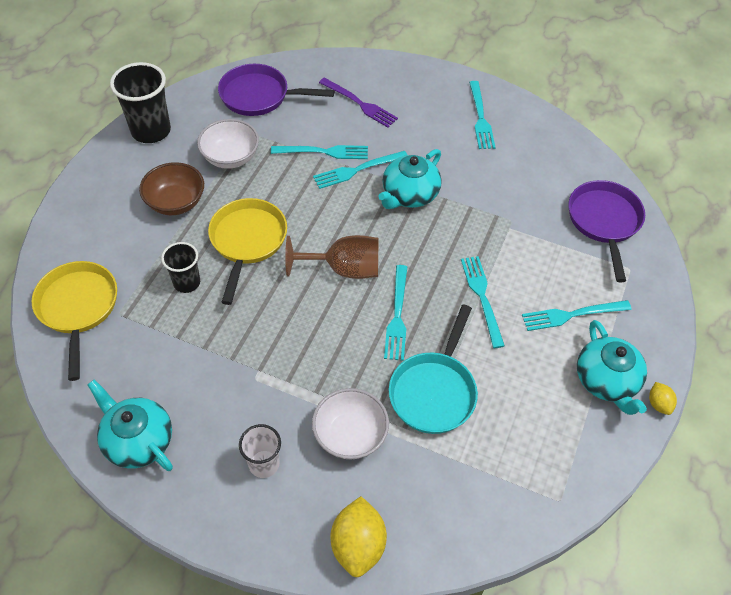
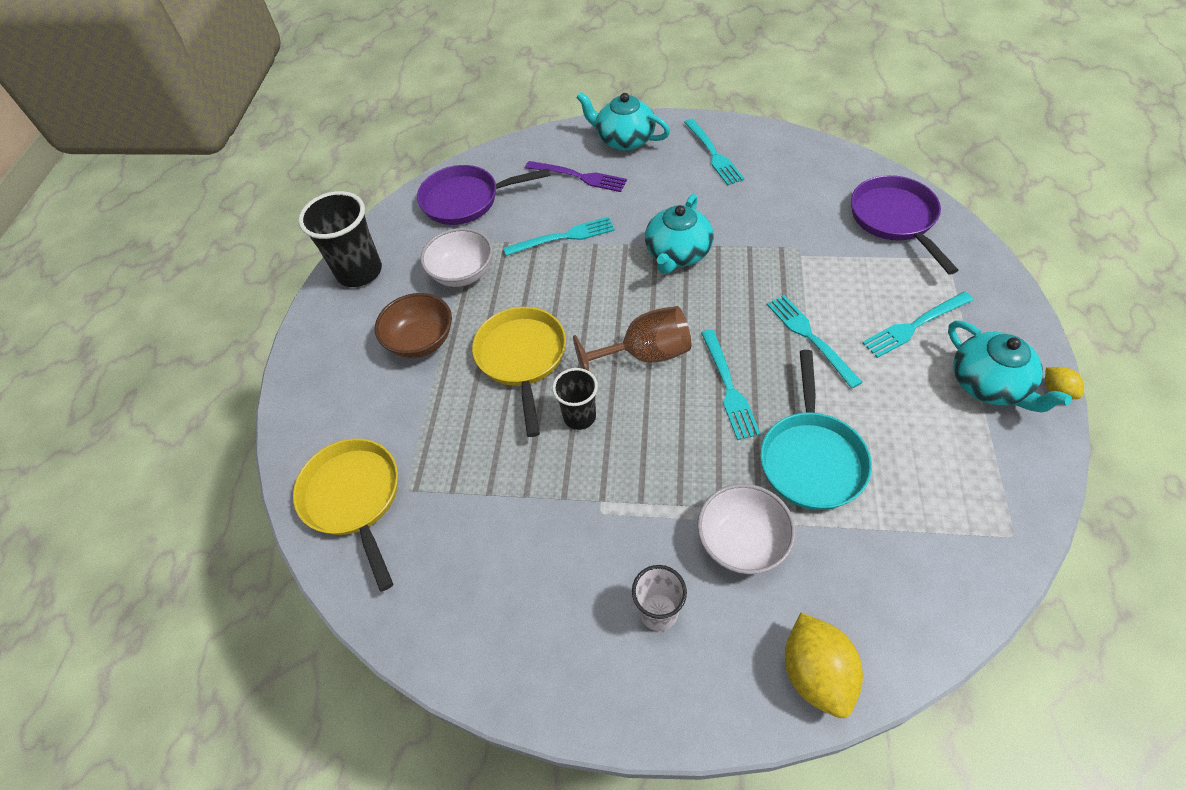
camera: 10 degrees left, 0 degrees up
turquoise teapot [88,380,173,471] -> turquoise teapot moved to [576,92,670,151]
black cup [161,242,200,293] -> black cup moved to [552,368,598,430]
turquoise fork [313,151,407,189] -> none

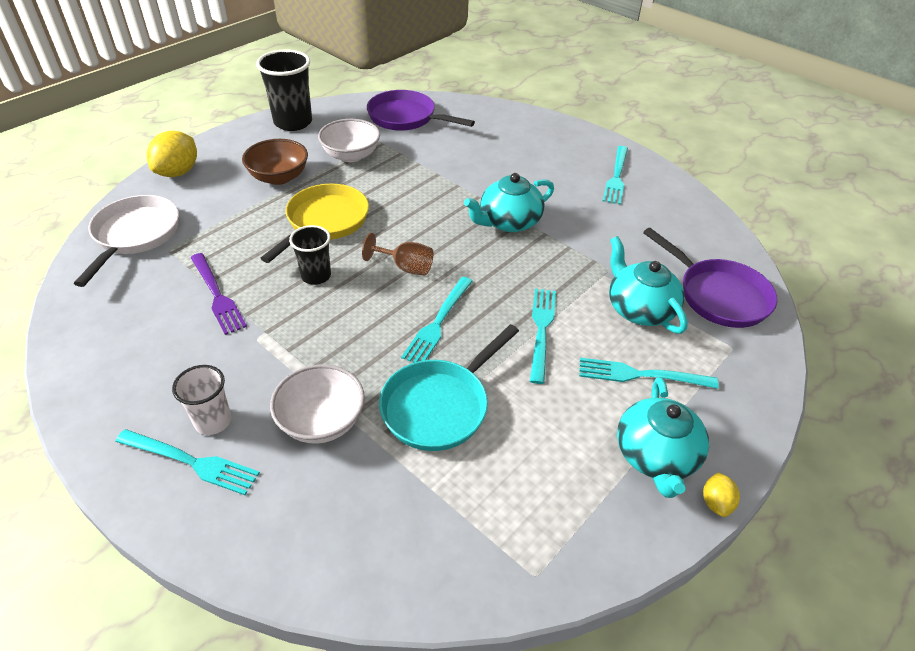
camera: 30 degrees right, 10 degrees down
yellow pan [293,438,398,591] -> white pan [74,195,179,287]
turquoise fork [504,217,615,256] -> turquoise fork moved to [115,429,260,495]
purple fork [525,161,627,192] -> purple fork moved to [191,253,247,335]
brown goblet [573,306,691,371] -> brown goblet [362,233,433,276], size x0.66
turquoise teapot [576,92,670,151] -> turquoise teapot moved to [609,236,688,334]
yellow lemon [785,613,863,718] -> yellow lemon moved to [147,131,197,177]
purple pan [851,175,959,275] -> purple pan turned 120 degrees clockwise [643,228,778,328]

